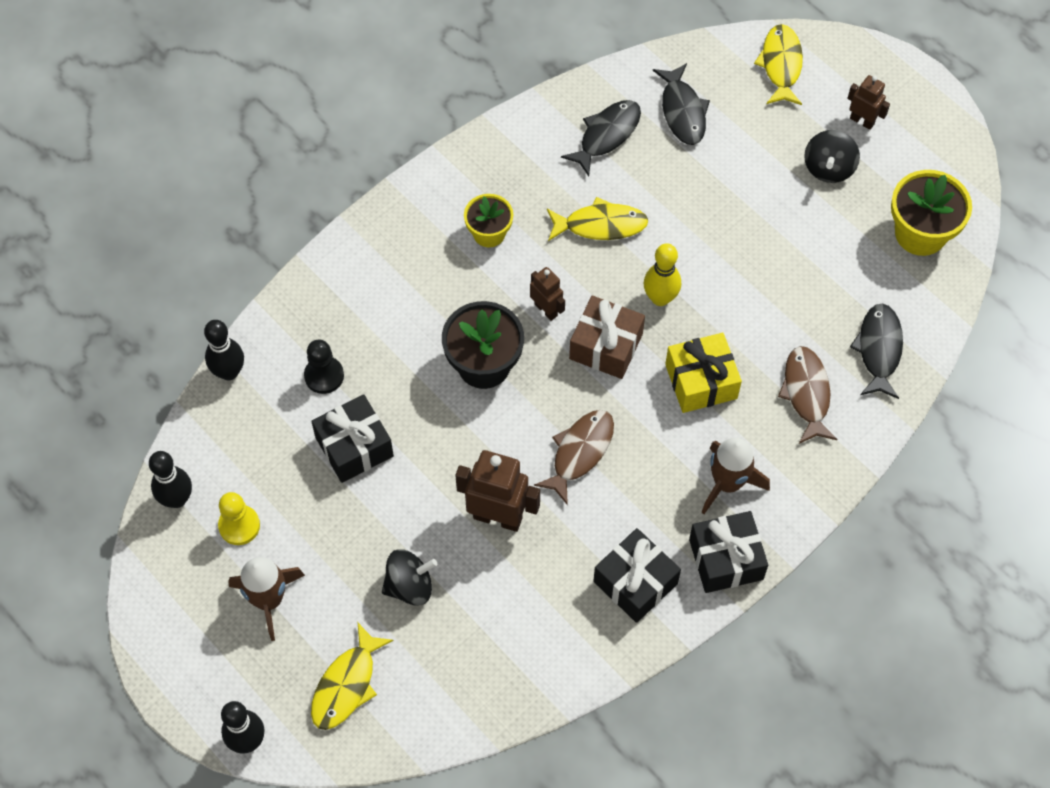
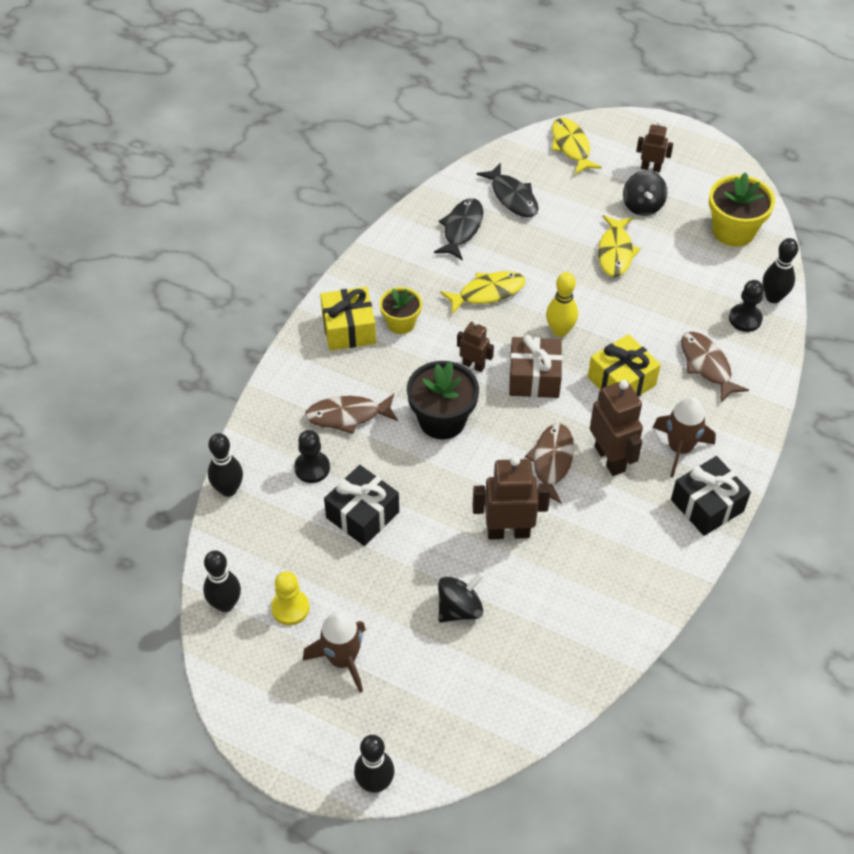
camera: 20 degrees left, 10 degrees down
yellow fish [311,623,393,730] -> yellow fish moved to [598,215,641,277]
black gift [593,528,681,623] -> none
black fish [850,303,903,399] -> black pawn [729,280,764,332]
none -> brown fish [305,394,398,434]
none -> yellow gift [320,287,376,351]
none -> brown robot [590,380,643,476]
none -> black bowling pin [763,238,798,303]

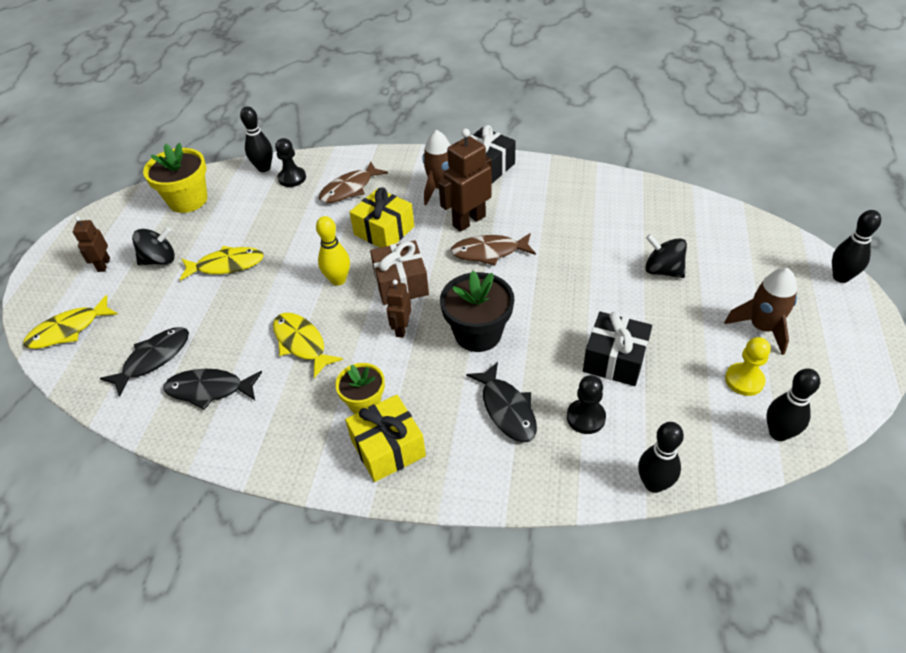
camera: 105 degrees left, 5 degrees down
brown fish [305,394,398,434] -> black fish [466,362,537,443]
brown robot [472,456,551,539] -> none

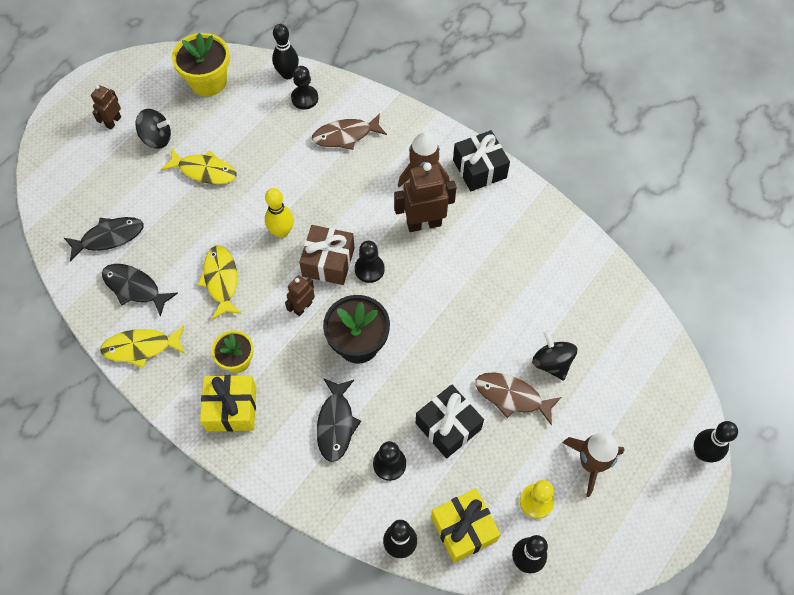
camera: 25 degrees right, 15 degrees up
yellow fish [23,295,117,349] -> yellow fish moved to [100,326,185,368]
yellow gift [350,188,414,248] -> yellow gift moved to [431,488,501,563]
brown fish [450,233,536,266] -> brown fish moved to [475,372,561,426]
none -> black pawn [355,241,385,283]

